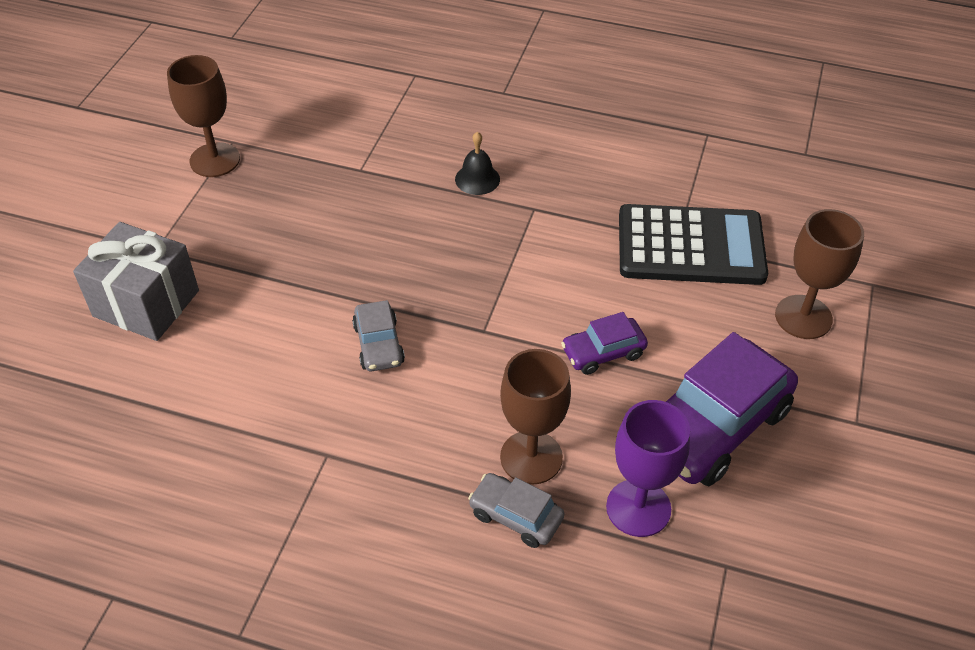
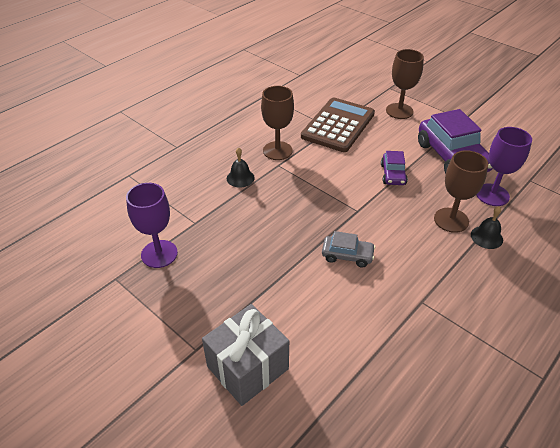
camera: 65 degrees left, 5 degrees down
brown goblet [167,55,240,177] -> brown goblet moved to [261,86,294,160]
grey car [468,473,565,548] -> black bell [471,206,503,249]
black calculator [619,204,768,285] -> brown calculator [301,97,375,152]
none -> purple goblet [126,183,178,268]

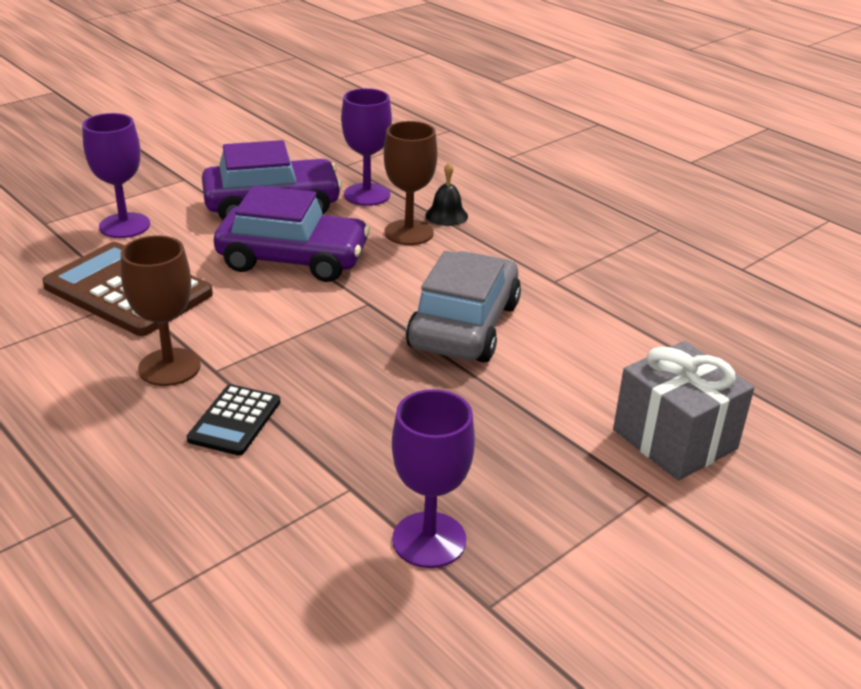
camera: 85 degrees left, 10 degrees down
black bell [227,147,255,188] -> black calculator [187,384,280,455]
grey car [322,231,376,267] -> grey car [406,251,521,363], size x1.99
purple car [381,151,408,185] -> purple car [214,185,370,282], size x1.99
brown goblet [386,49,424,119] -> purple goblet [82,113,150,238]

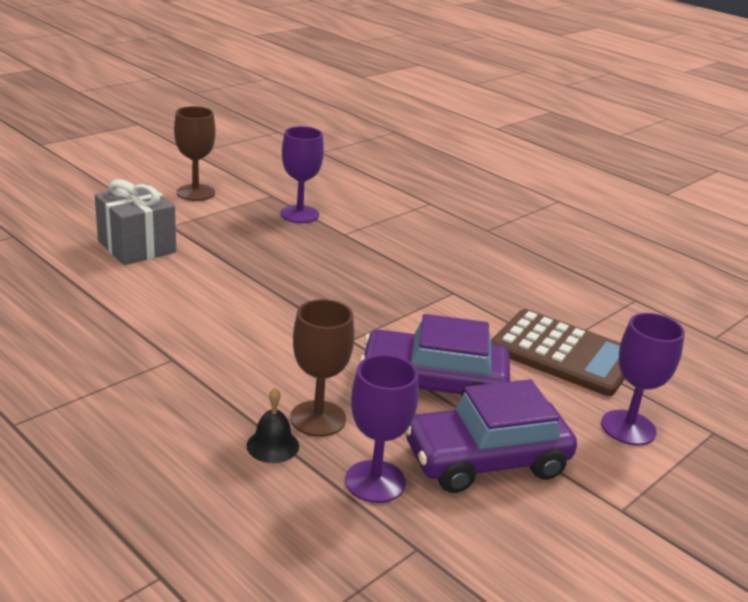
camera: 175 degrees right, 5 degrees down
brown goblet [121,235,201,386] -> brown goblet moved to [174,106,216,201]
black calculator [187,384,280,455] -> none
grey car [406,251,521,363] -> none

